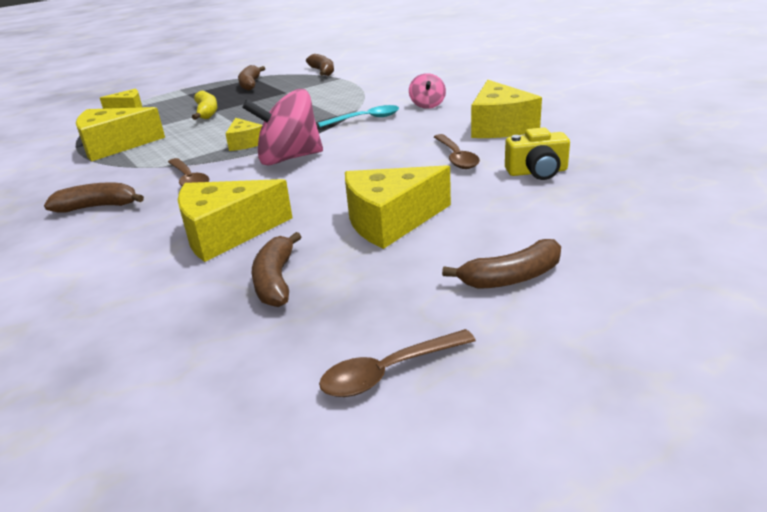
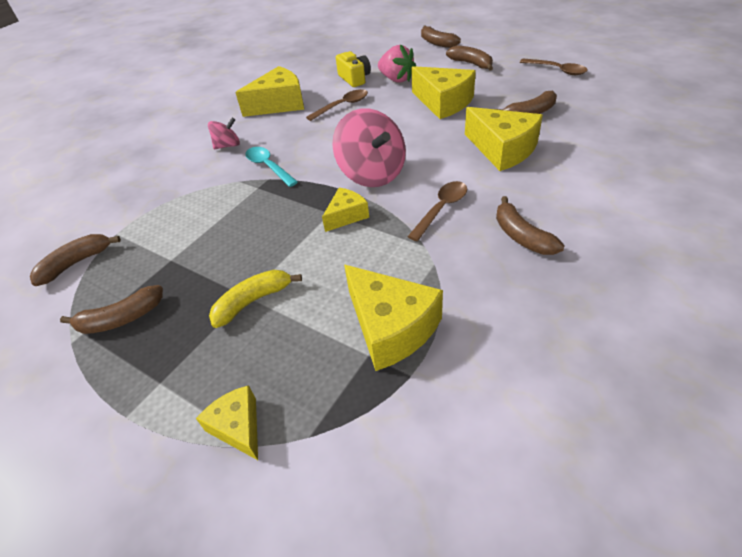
camera: 110 degrees left, 15 degrees up
none -> pink strawberry [378,44,416,83]
none -> brown banana [421,25,461,48]

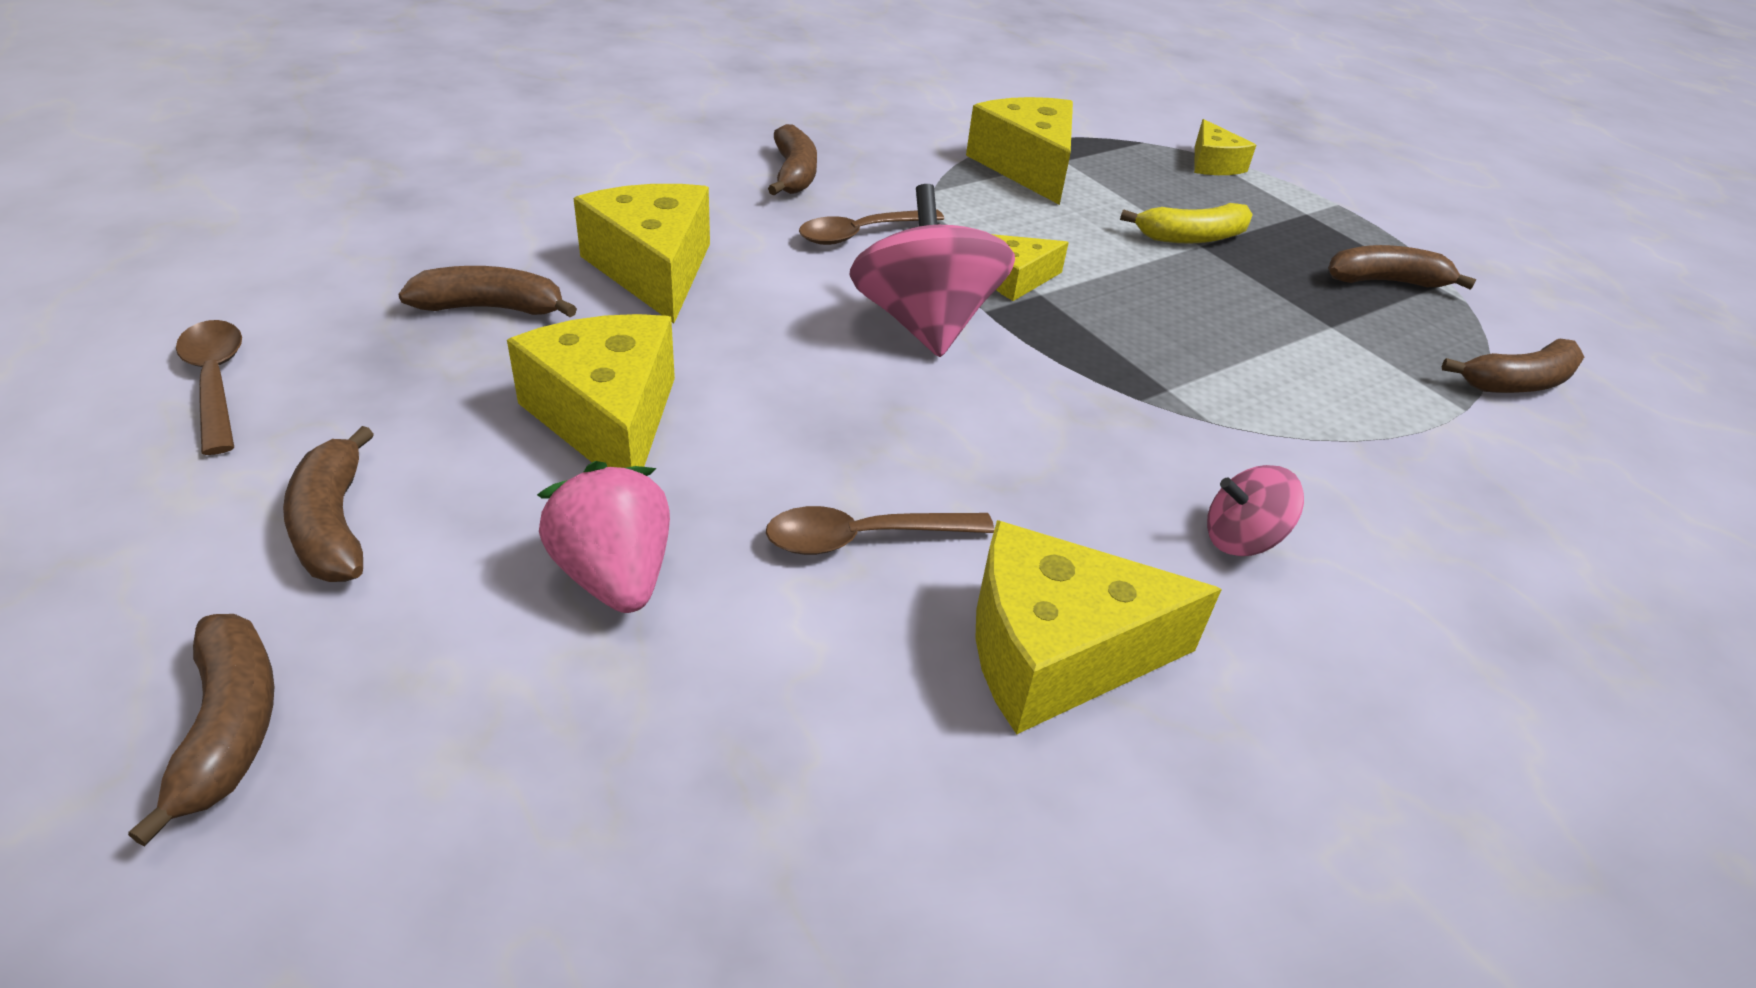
camera: 165 degrees left, 5 degrees down
turquoise spoon [245,147,298,187] -> none
yellow camera [336,51,371,87] -> none

